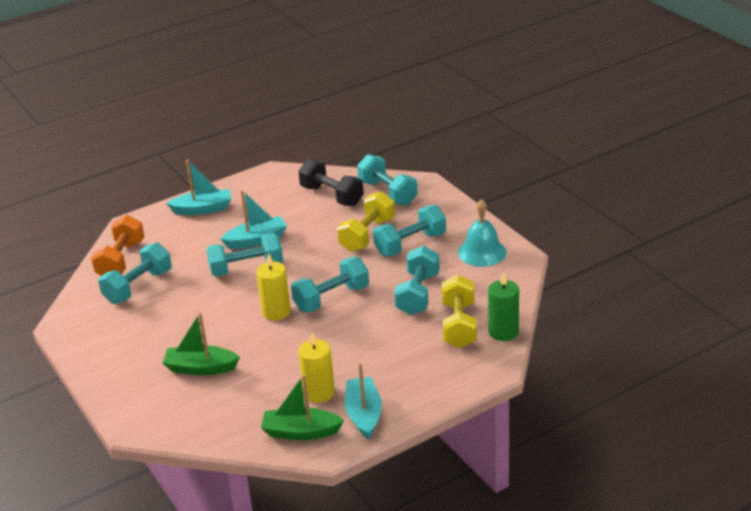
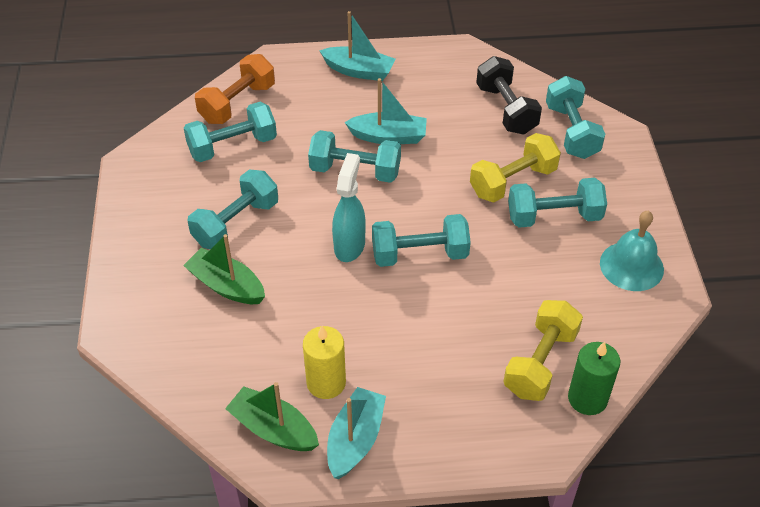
camera: 25 degrees right, 15 degrees up
yellow candle [256,253,291,321] -> turquoise spray bottle [332,153,365,262]
turquoise dumbbell [394,246,440,315] -> turquoise dumbbell moved to [187,169,278,250]

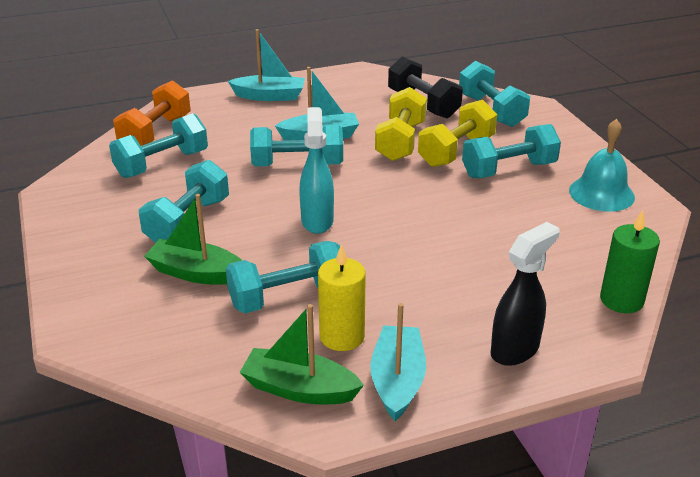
camera: 15 degrees left, 15 degrees down
turquoise dumbbell [372,214,471,267] -> turquoise dumbbell moved to [226,241,340,313]
yellow dumbbell [503,300,583,401] -> yellow dumbbell moved to [375,87,427,161]
none -> black spray bottle [491,222,560,366]

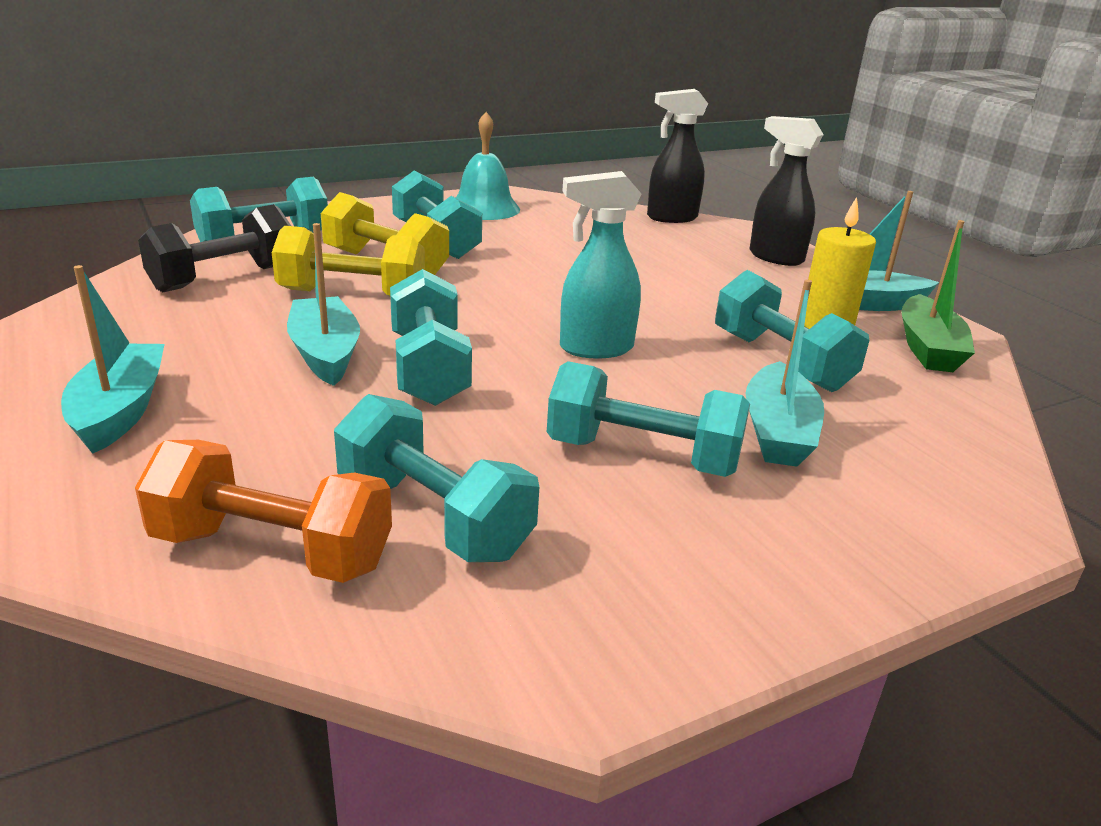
camera: 100 degrees left, 5 degrees down
green boat [144,194,242,285] -> turquoise boat [745,279,824,467]
green candle [600,210,660,313] -> black spray bottle [647,89,708,223]

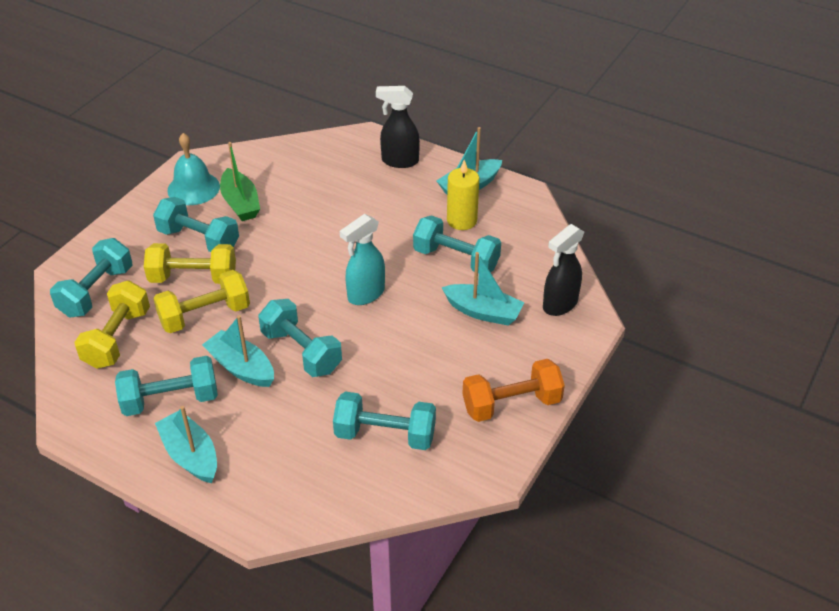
camera: 30 degrees left, 15 degrees up
orange dumbbell [135,440,392,583] -> orange dumbbell moved to [462,359,565,422]
black dumbbell [138,204,291,292] -> yellow dumbbell [74,281,150,369]
turquoise dumbbell [547,361,750,477] -> turquoise dumbbell moved to [115,356,218,416]
black spray bottle [647,89,708,223] -> black spray bottle moved to [543,224,584,316]
turquoise boat [745,279,824,467] -> turquoise boat turned 45 degrees counterclockwise [442,252,524,326]
green boat [901,220,975,372] -> green boat moved to [220,142,260,221]

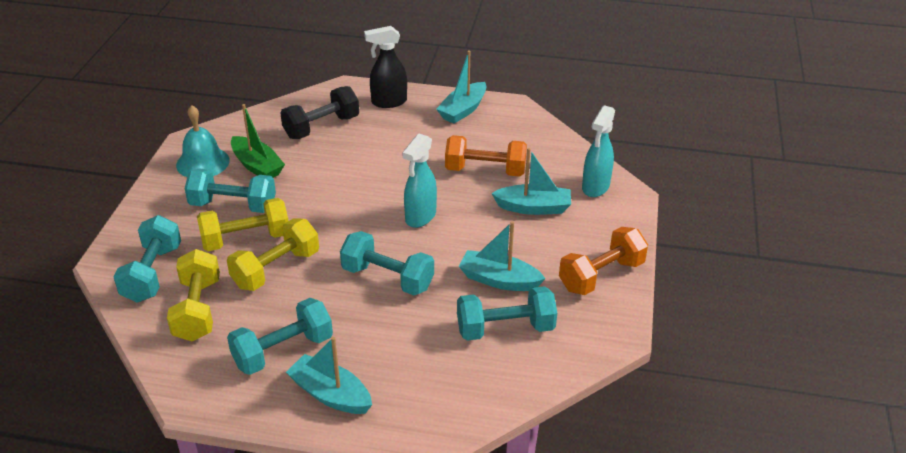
camera: 20 degrees left, 5 degrees down
turquoise boat [202,315,274,387] -> turquoise boat moved to [459,221,546,291]
turquoise dumbbell [413,215,501,273] -> orange dumbbell [445,135,527,177]
yellow candle [447,160,479,230] -> none
black spray bottle [543,224,584,316] -> turquoise spray bottle [582,105,615,197]
none -> black dumbbell [280,86,359,139]

